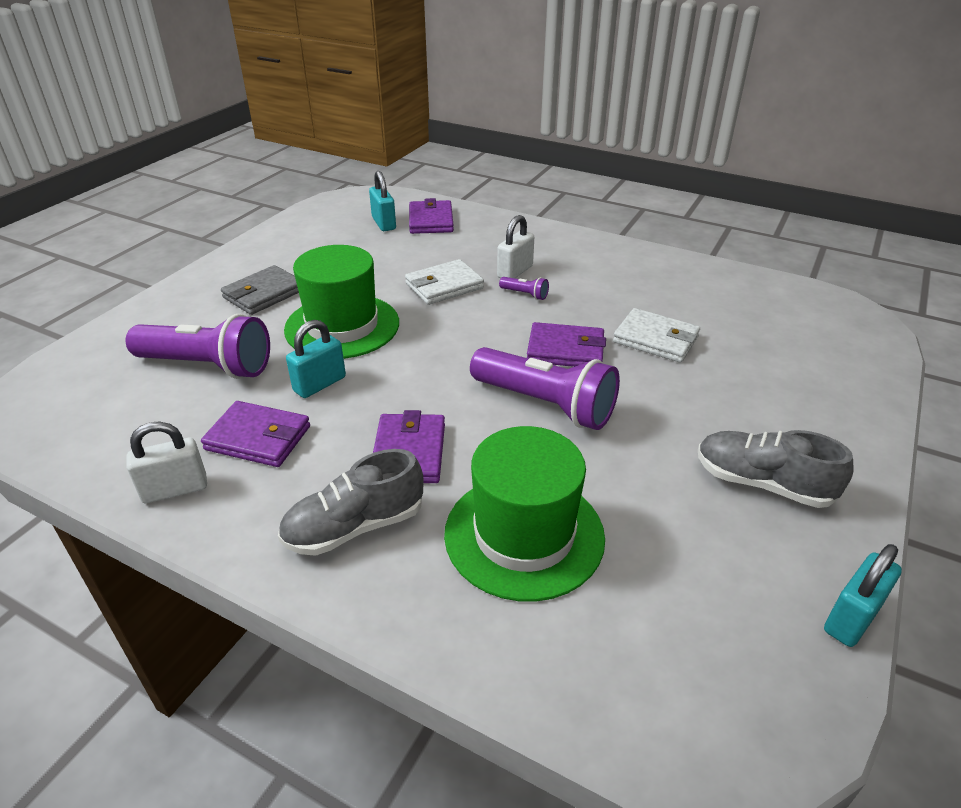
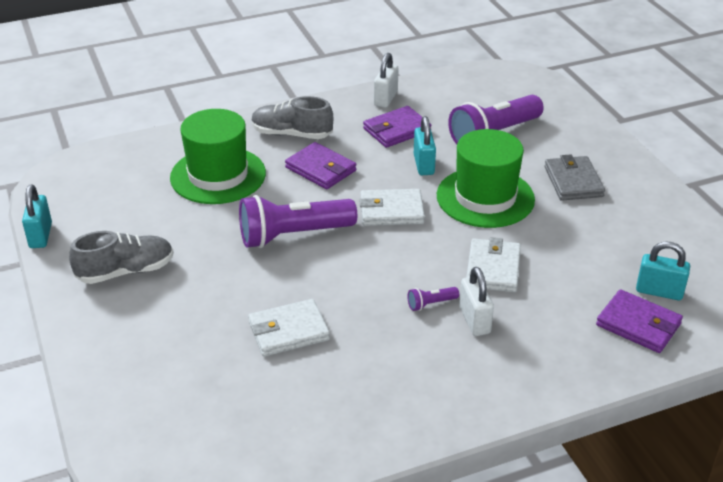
camera: 130 degrees right, 0 degrees up
grey shoe [278,449,424,556] -> grey shoe turned 90 degrees counterclockwise [252,96,333,139]
purple wallet [527,322,606,367] -> none
none -> white wallet [359,189,425,226]

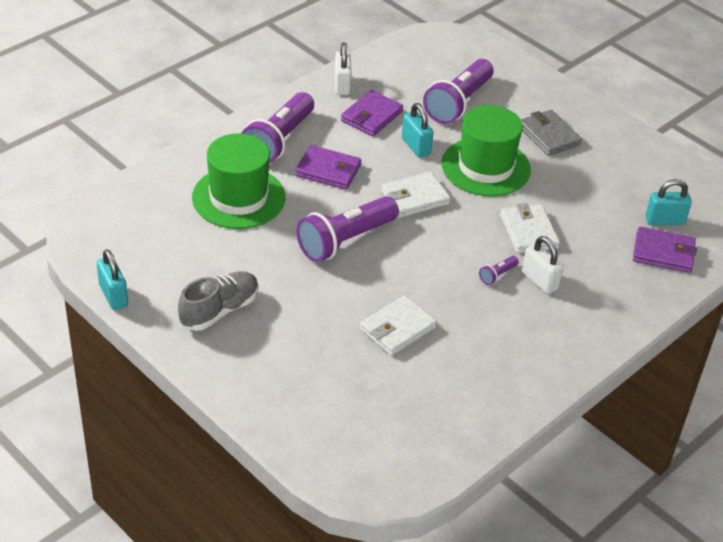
camera: 25 degrees left, 5 degrees up
grey shoe [252,96,333,139] -> purple flashlight [241,92,314,164]

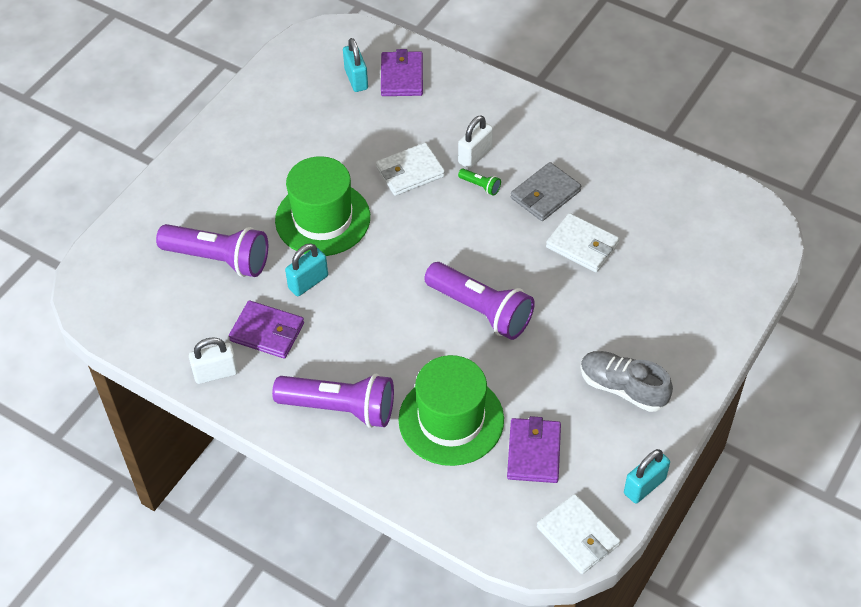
camera: 100 degrees left, 10 degrees up
purple wallet [295,145,361,190] -> purple wallet moved to [507,416,561,483]
white wallet [382,172,451,217] -> white wallet moved to [537,494,621,574]
purple flashlight [479,256,519,285] -> green flashlight [458,169,501,196]
grey wallet [521,110,582,156] -> grey wallet moved to [511,162,581,221]

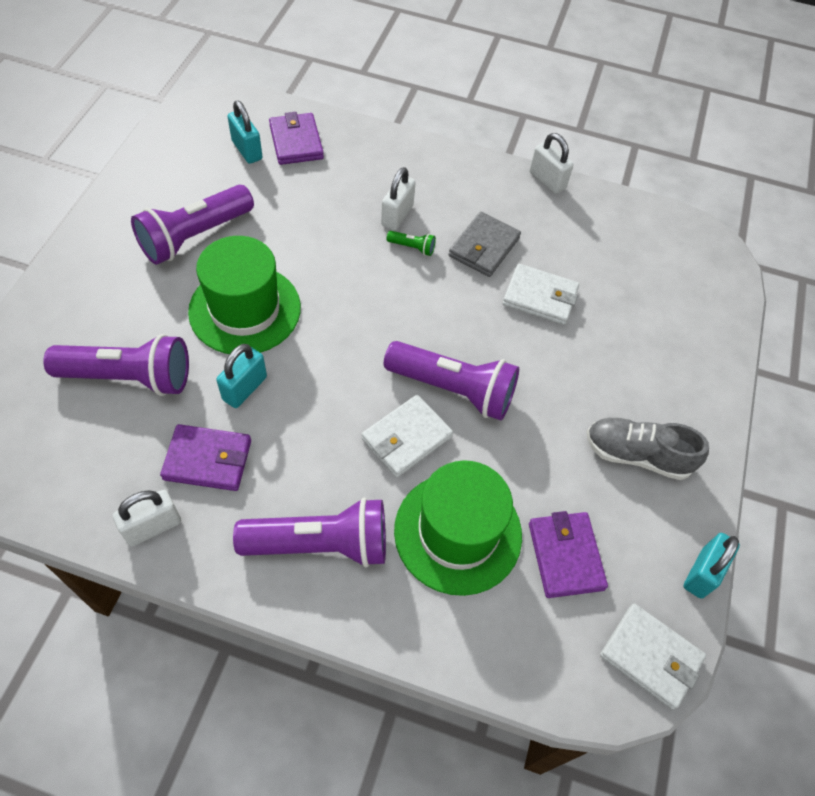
camera: 20 degrees left, 5 degrees up
white wallet [376,143,445,196] -> white wallet moved to [361,395,453,478]
none -> purple flashlight [131,185,254,265]
none -> white padlock [529,133,574,194]

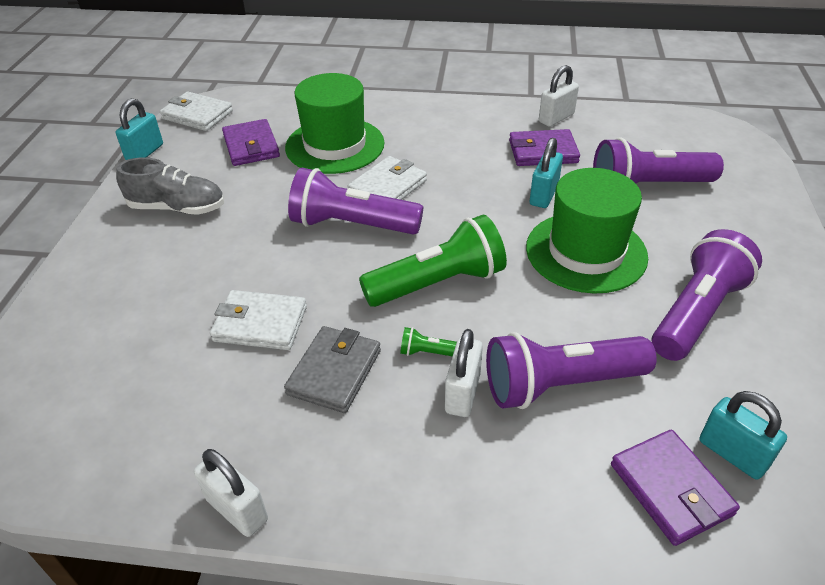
camera: 175 degrees right, 15 degrees down
purple flashlight [233,498,386,567] -> purple flashlight moved to [486,332,657,409]
none -> green flashlight [359,215,507,307]

